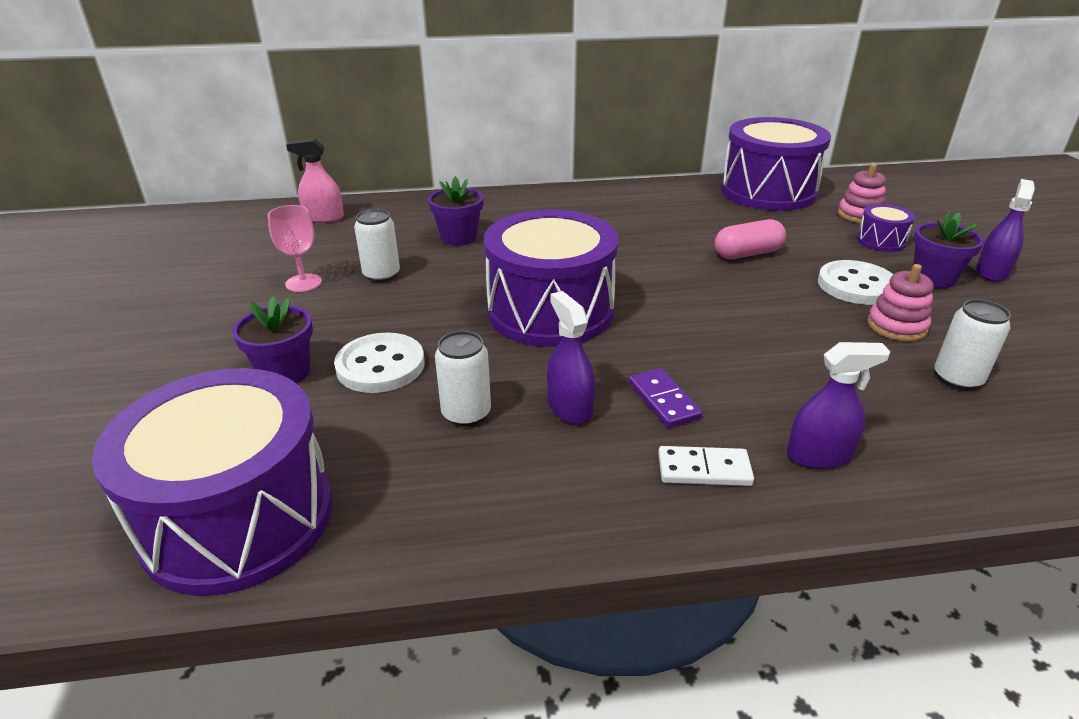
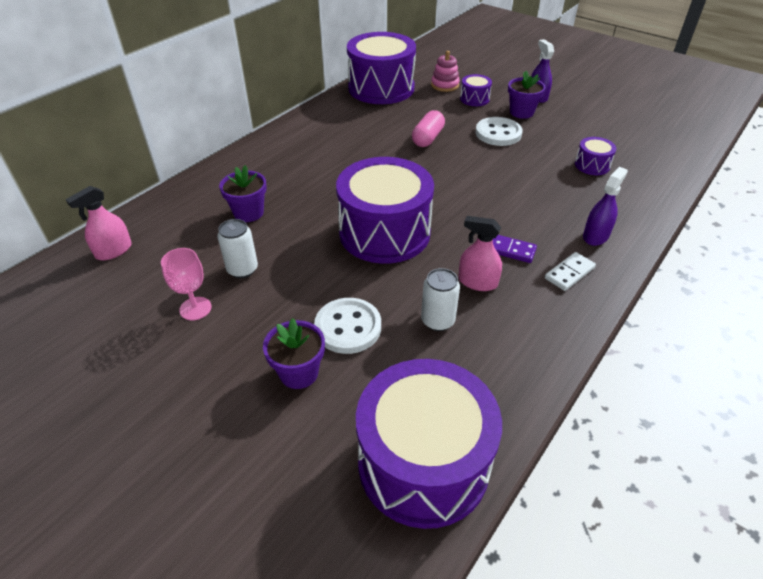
camera: 45 degrees left, 10 degrees up
purple spray bottle [547,291,595,425] -> pink spray bottle [458,216,502,291]
pink stacking toy [867,264,934,342] -> none
white can [935,299,1011,390] -> purple drum [575,137,617,175]

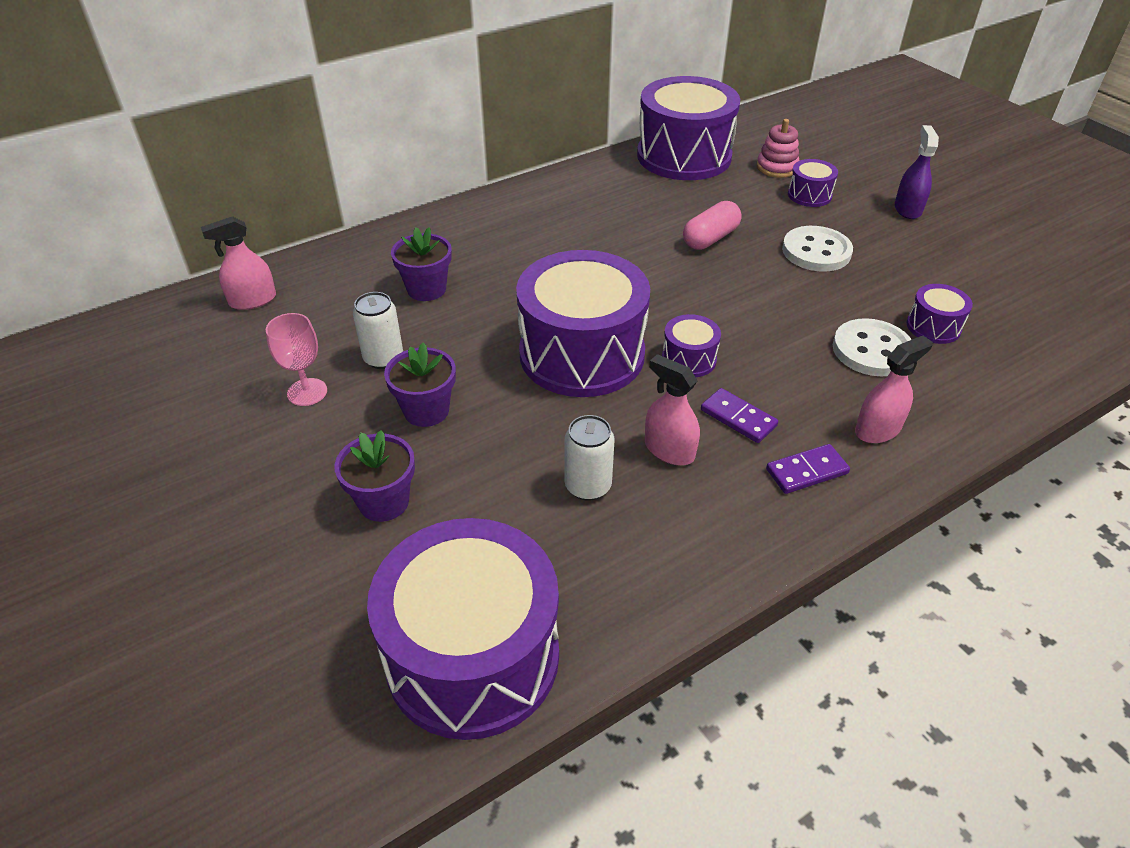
camera: 20 degrees right, 0 degrees up
white button [314,298,381,354] -> white button moved to [833,318,912,377]
purple flower pot [508,71,546,119] -> purple flower pot moved to [384,342,456,427]
white domino [545,252,596,291] -> purple domino [766,444,850,494]
purple spray bottle [583,167,628,246] -> pink spray bottle [855,336,933,443]
none -> purple drum [662,314,721,377]

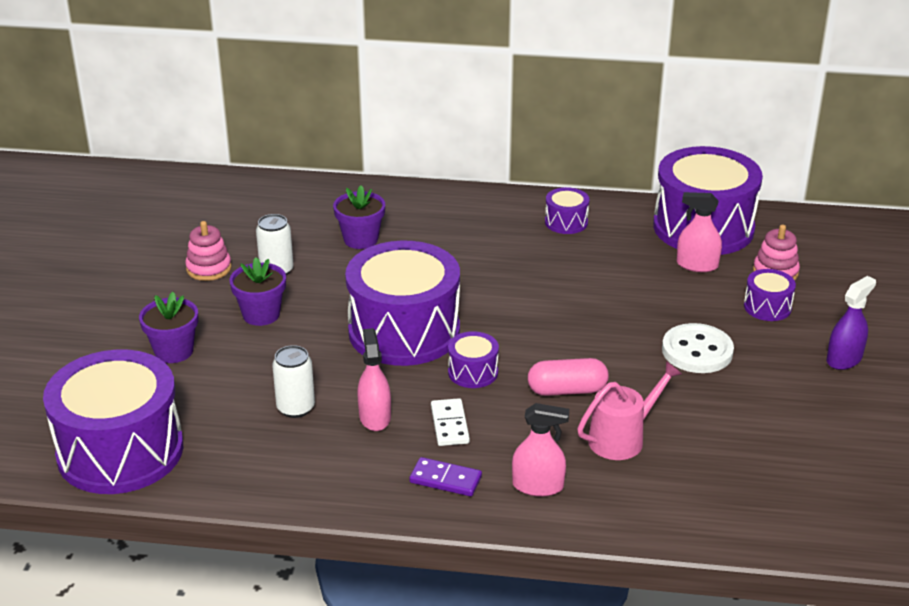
camera: 40 degrees right, 10 degrees down
pink spray bottle [201,216,276,310] -> pink spray bottle moved to [677,192,722,272]
pink goblet [266,313,327,406] -> pink stacking toy [185,221,231,281]
pink capsule [683,201,742,250] -> pink capsule moved to [528,358,609,396]
purple domino [701,388,778,443] -> white domino [431,398,470,446]
white button [833,318,912,377] -> pink watering can [577,361,682,460]
purple drum [907,284,973,344] -> purple drum moved to [545,187,589,234]

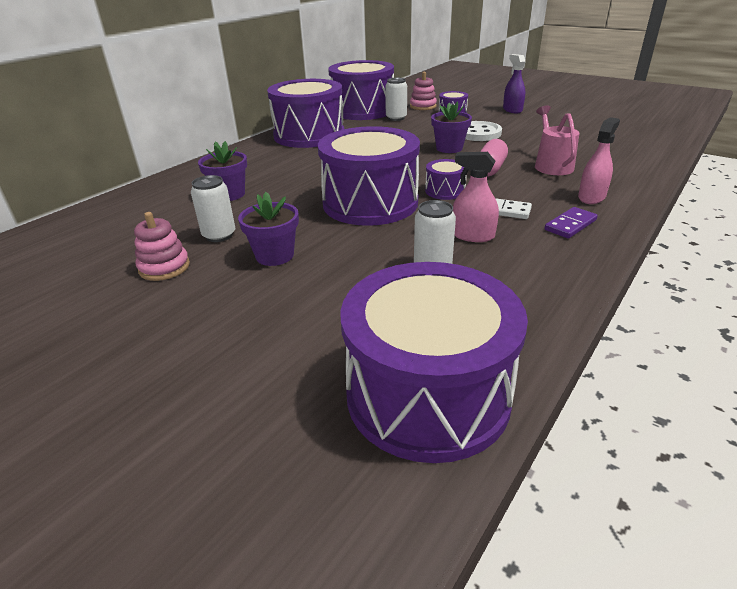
camera: 60 degrees left, 0 degrees up
purple flower pot [139,292,198,363] -> purple flower pot moved to [431,101,472,153]
purple drum [545,187,589,234] -> purple drum [267,79,344,148], size x2.31
pink spray bottle [677,192,722,272] -> white can [385,78,407,121]

